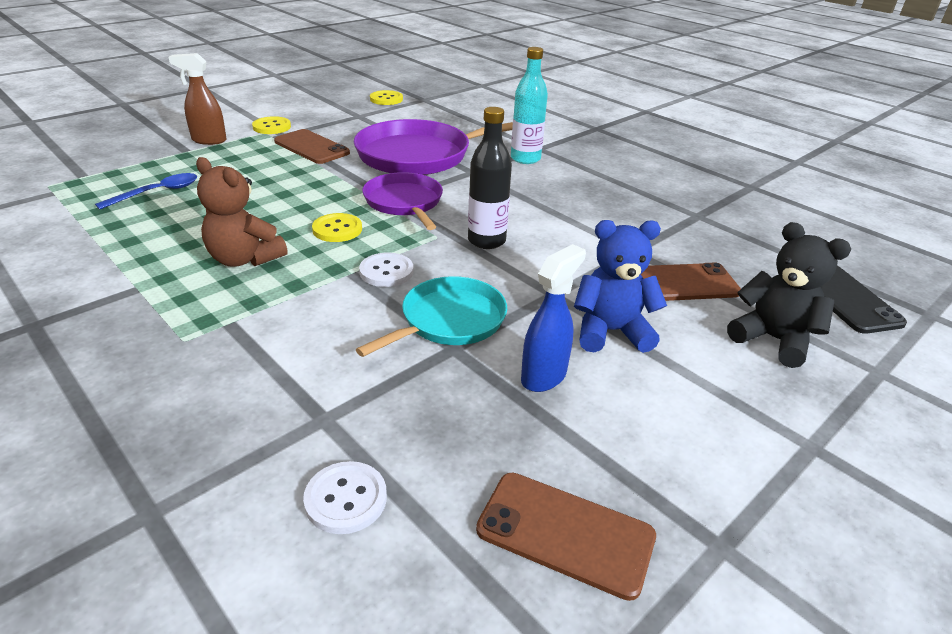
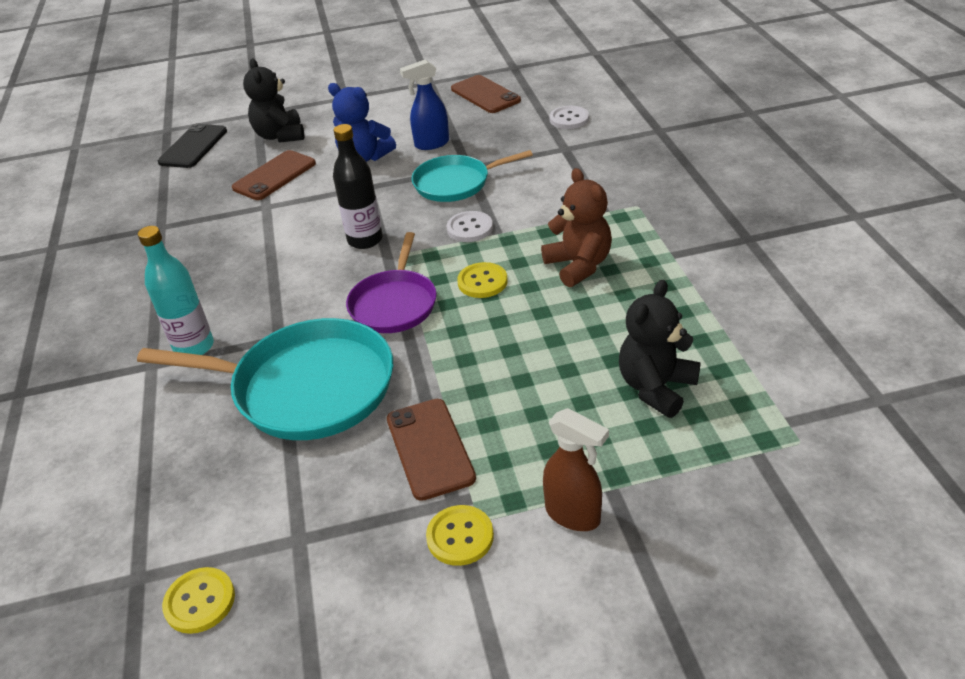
camera: 145 degrees left, 5 degrees up
blue spoon [95,173,197,210] -> black teddy bear [619,280,701,418]
purple pan [354,119,513,175] -> turquoise pan [137,318,393,440]
brown phone [641,263,741,301] -> brown phone turned 75 degrees counterclockwise [232,150,316,200]

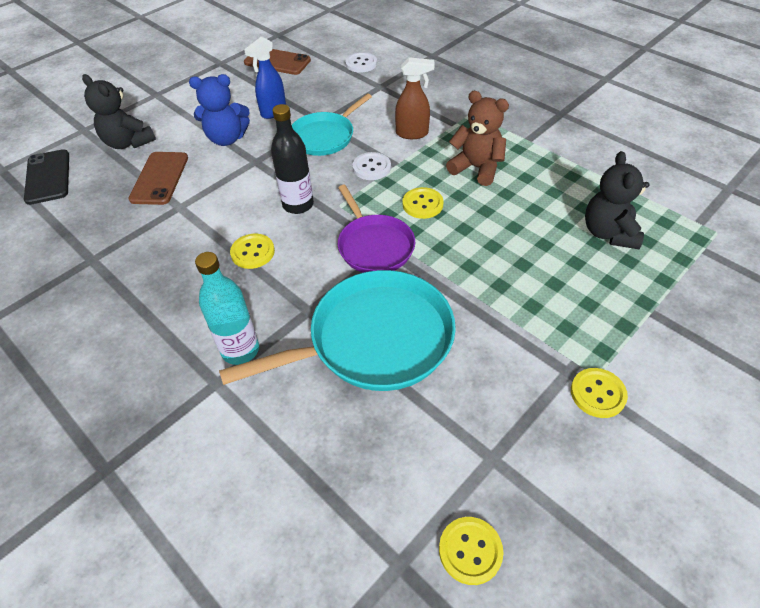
camera: 35 degrees left, 10 degrees up
brown phone [387,399,476,501] -> none
brown spray bottle [543,408,609,531] -> brown spray bottle moved to [395,57,435,139]
none -> yellow button [230,234,275,269]

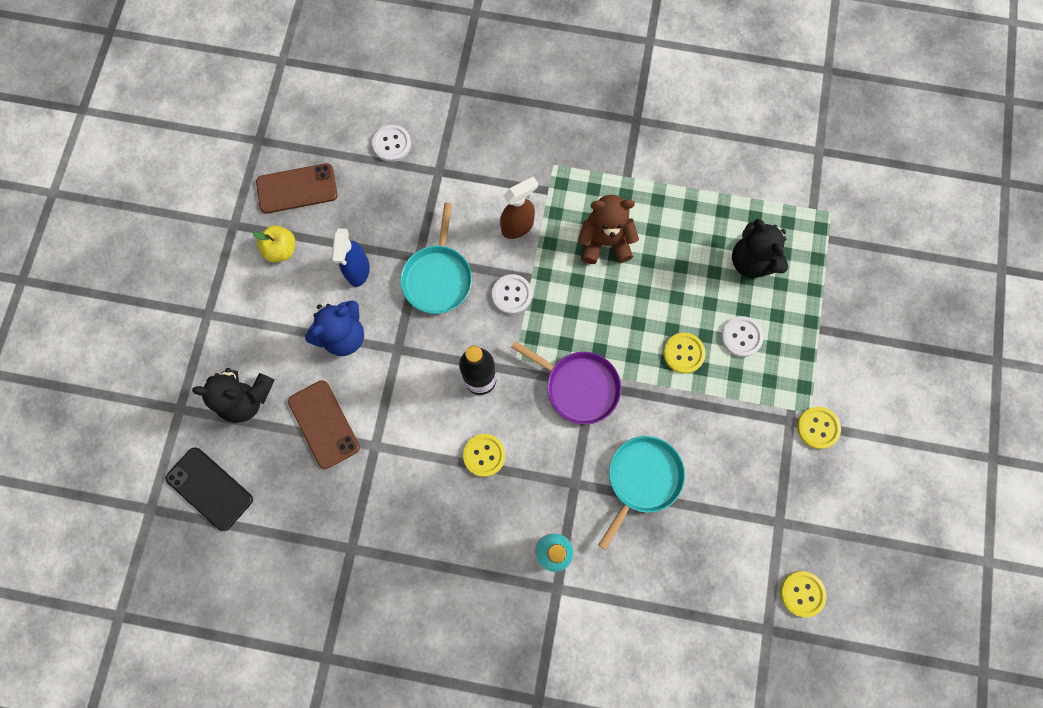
camera: 35 degrees left, 25 degrees up
turquoise pan [219,270,456,391] -> turquoise pan [598,436,685,550], size x0.62
yellow button [403,187,444,219] -> yellow button moved to [663,333,706,374]
none -> yellow apple [253,225,295,262]
none -> white button [721,316,763,357]

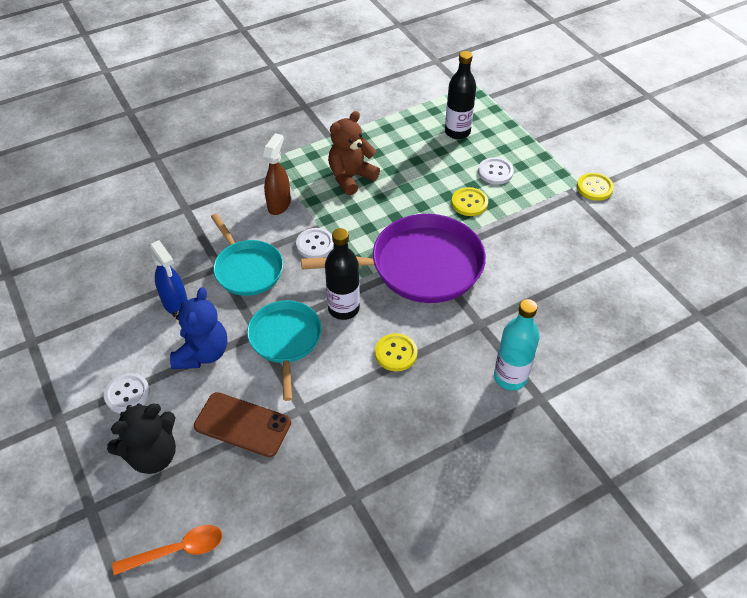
camera: 40 degrees left, 25 degrees down
black phone [165,447,253,531] -> orange spoon [112,525,222,575]
yellow apple [253,225,295,262] -> none
brown phone [256,163,338,214] -> none
white button [372,125,411,162] -> white button moved to [104,373,150,413]
purple pan [511,341,621,424] -> purple pan [301,214,486,303], size x1.62
turquoise pan [598,436,685,550] -> turquoise pan moved to [247,300,322,401]
black teddy bear [732,219,788,278] -> black bottle [445,51,476,139]
yellow button [780,571,826,617] -> none

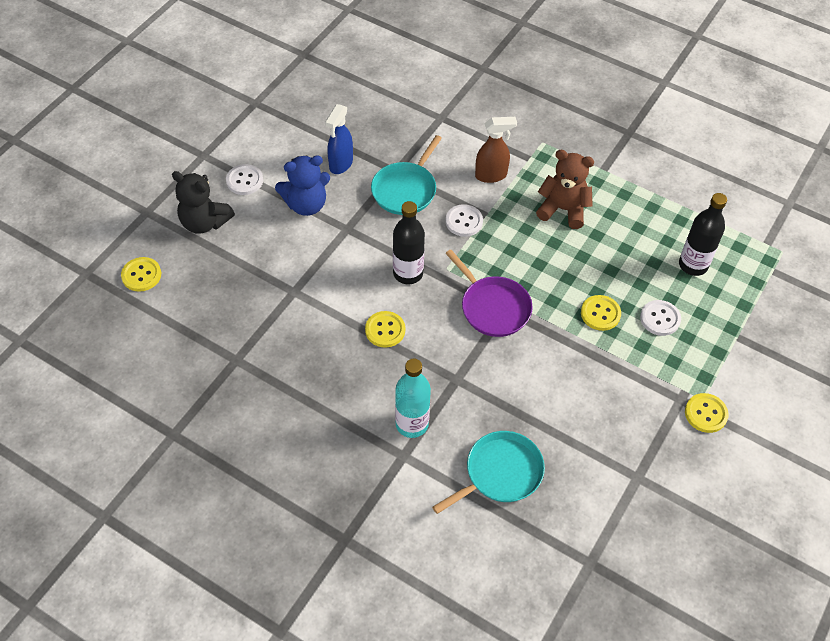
camera: 60 degrees right, 5 degrees up
orange spoon [112,525,222,575] -> yellow button [121,257,161,292]
brown phone [194,392,291,457] -> none
turquoise pan [247,300,322,401] -> turquoise pan moved to [432,431,545,514]
purple pan [301,214,486,303] -> purple pan [445,250,533,337], size x0.62

